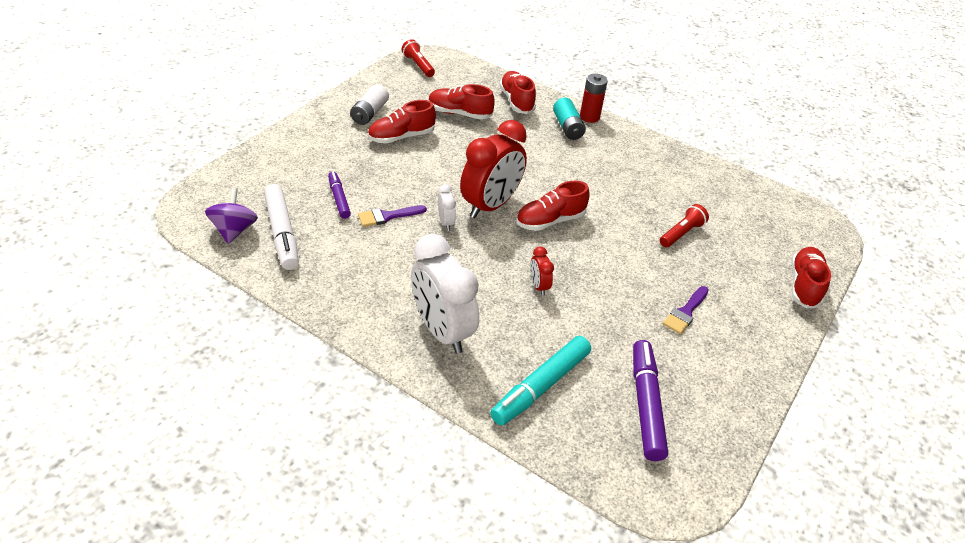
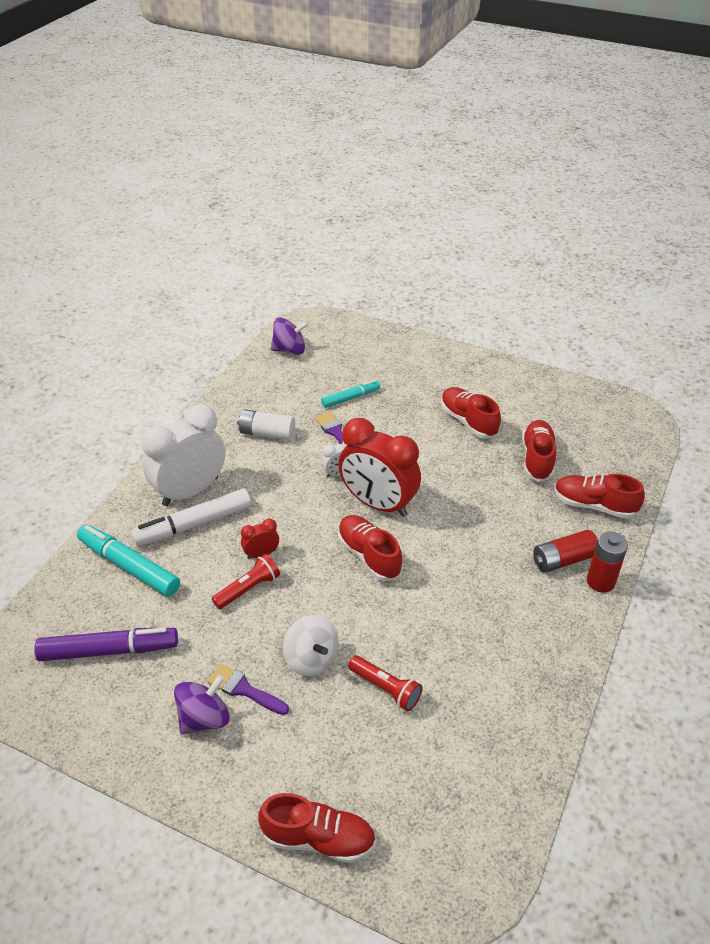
camera: 85 degrees right, 0 degrees up
white marker [264,184,299,270] -> white marker moved to [131,489,251,546]
purple marker [328,172,351,219] -> turquoise marker [321,380,380,408]
white battery [350,84,389,125] -> white battery moved to [237,409,295,440]
red flashlight [402,39,435,77] -> red flashlight moved to [212,554,280,609]
red shoe [499,71,536,114] -> red shoe turned 135 degrees counterclockwise [554,474,645,519]
turquoise battery [553,98,586,140] -> red battery [533,530,598,573]
none -> purple spinning top [174,675,230,735]
none -> white spinning top [283,615,339,676]

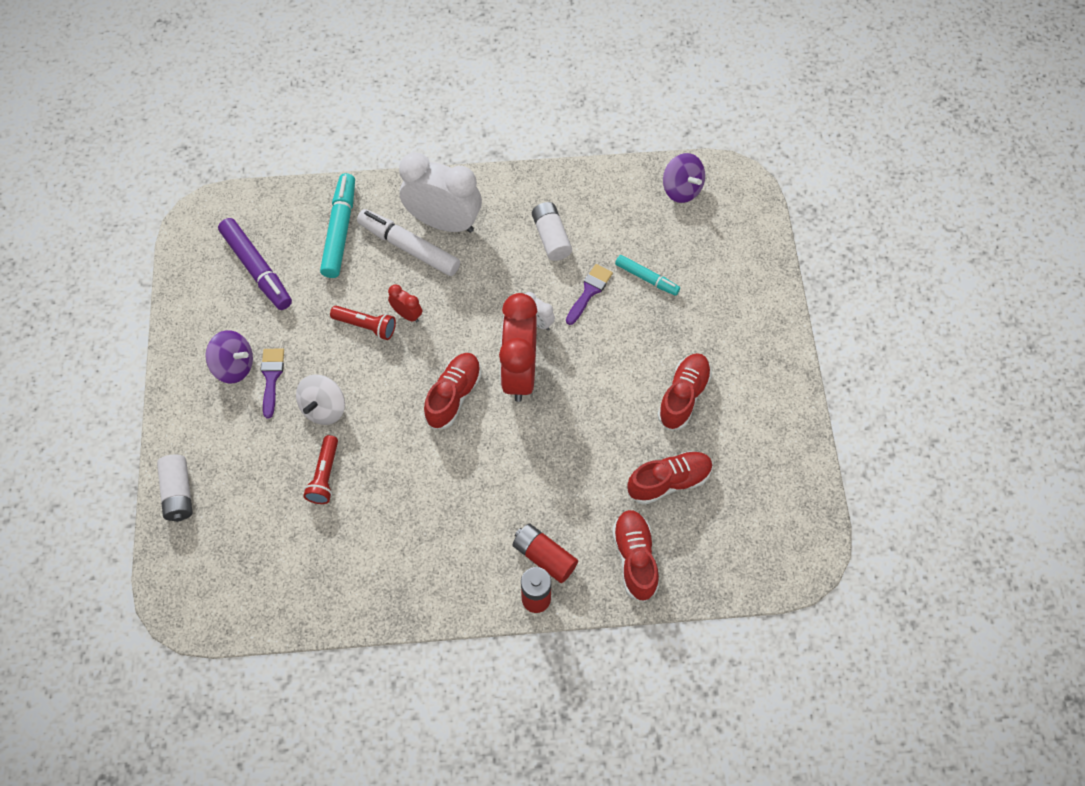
camera: 60 degrees right, 20 degrees up
red shoe [258,793,376,863] -> white battery [157,455,193,522]

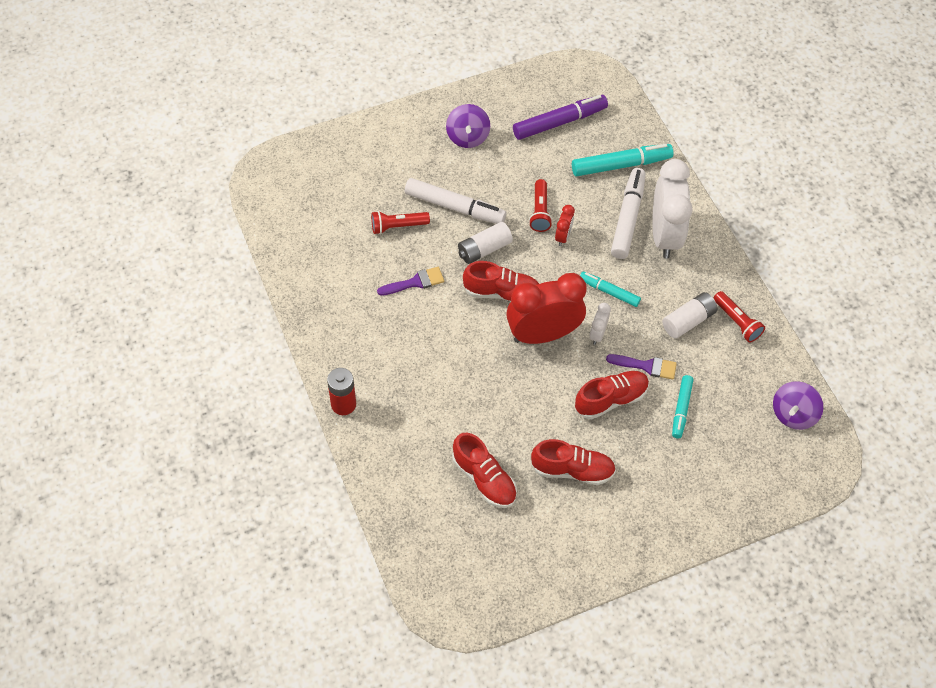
camera: 70 degrees right, 5 degrees down
white battery [157,455,193,522] -> white battery moved to [458,222,513,264]
purple marker [218,218,292,310] -> purple marker turned 150 degrees counterclockwise [513,95,608,140]
purple brush [261,349,284,418] -> purple brush moved to [377,267,444,296]
white spinning top [296,375,345,425] -> white marker [405,178,506,224]
red battery [513,523,578,583] -> none
red shoe [612,510,659,602] -> red shoe moved to [575,371,649,419]
none -> turquoise marker [580,271,641,307]
none -> red flashlight [713,291,765,343]

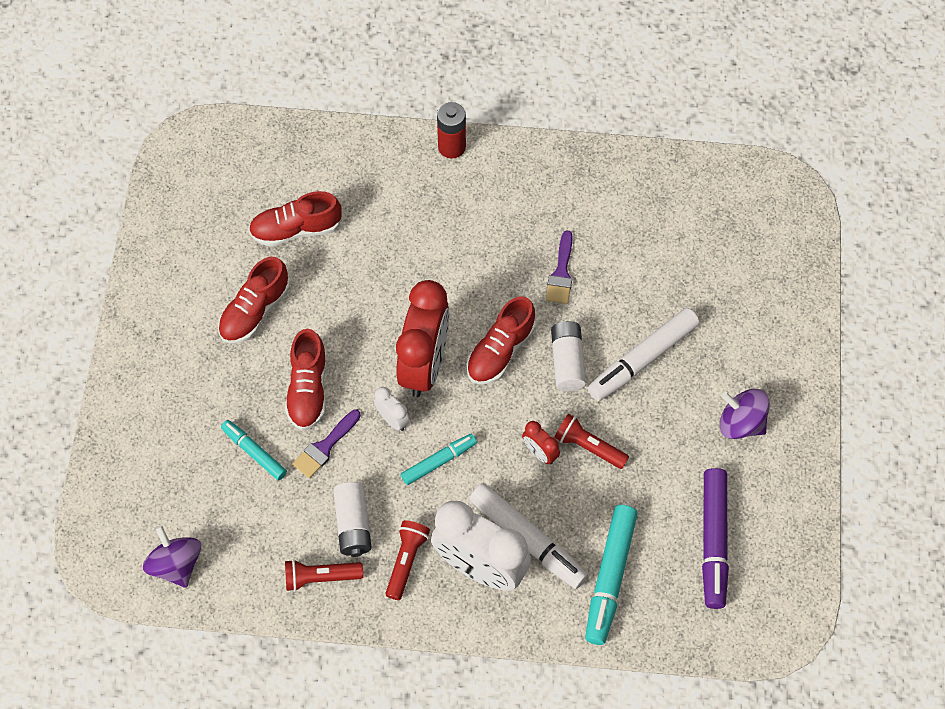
camera: 120 degrees right, 5 degrees up
red flashlight [371,211,430,234] -> red flashlight moved to [385,520,430,600]

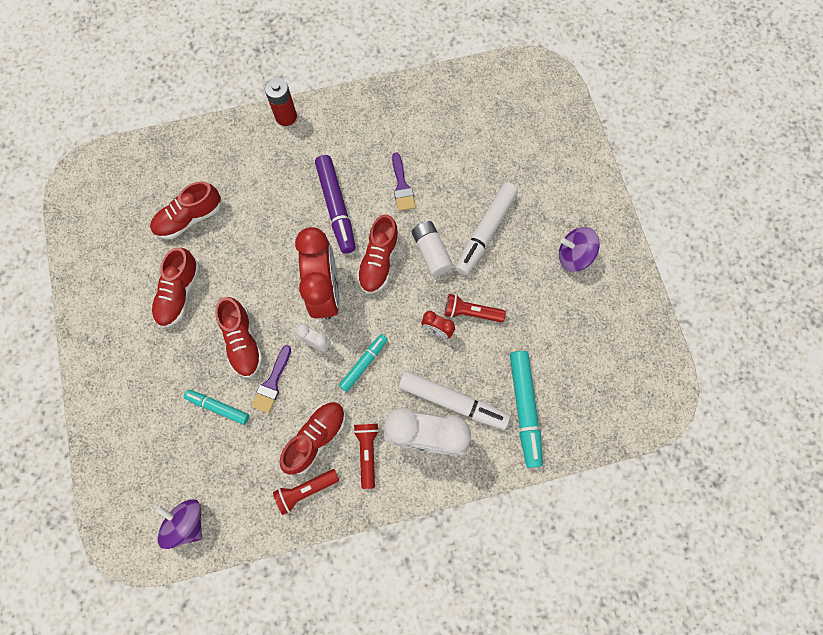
camera: 20 degrees left, 10 degrees up
white battery [333,482,372,557] -> red shoe [280,402,345,475]
purple marker [702,468,729,609] -> purple marker moved to [315,155,356,254]

